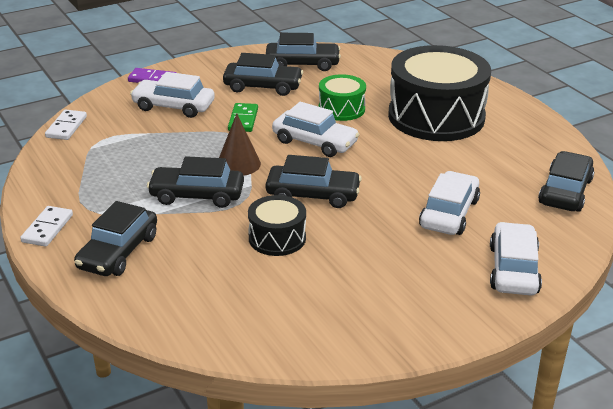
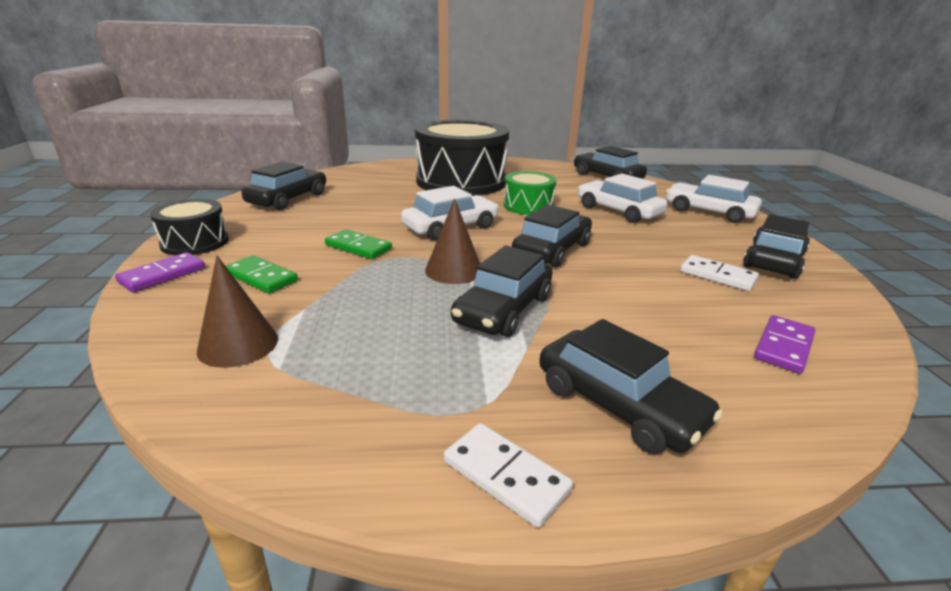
camera: 65 degrees left, 5 degrees down
white domino [45,110,87,140] -> white domino moved to [680,255,759,291]
white car [130,72,215,118] -> green domino [226,255,298,293]
black car [223,53,303,96] -> black car moved to [743,214,810,279]
black drum [248,195,306,256] -> black drum moved to [150,199,229,255]
green drum [318,74,366,121] -> green drum moved to [504,171,556,215]
none -> brown cone [197,256,278,368]
none -> purple domino [754,315,815,374]

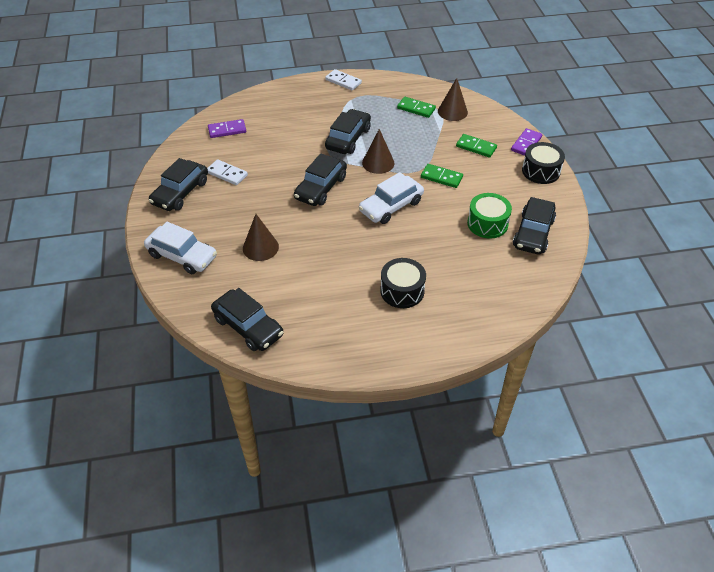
camera: 175 degrees right, 20 degrees up
black drum [415,120,509,196] -> black drum [380,258,426,308], size x0.49
green drum [504,171,556,215] -> green drum moved to [467,193,512,239]
black car [539,319,723,454] -> none
white car [578,173,667,223] -> brown cone [243,214,279,261]
purple domino [754,315,815,374] -> purple domino turned 45 degrees clockwise [208,119,246,138]
none -> green domino [397,97,436,118]

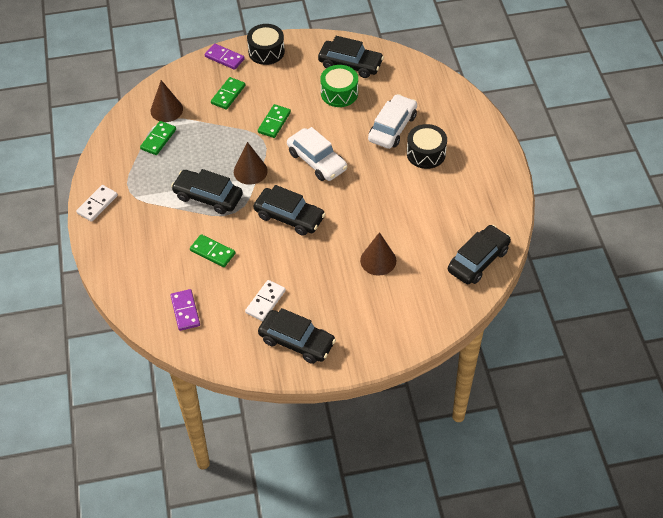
camera: 90 degrees left, 5 degrees up
white car [144,222,217,274] -> white car moved to [368,94,417,149]
none -> green domino [190,234,235,267]

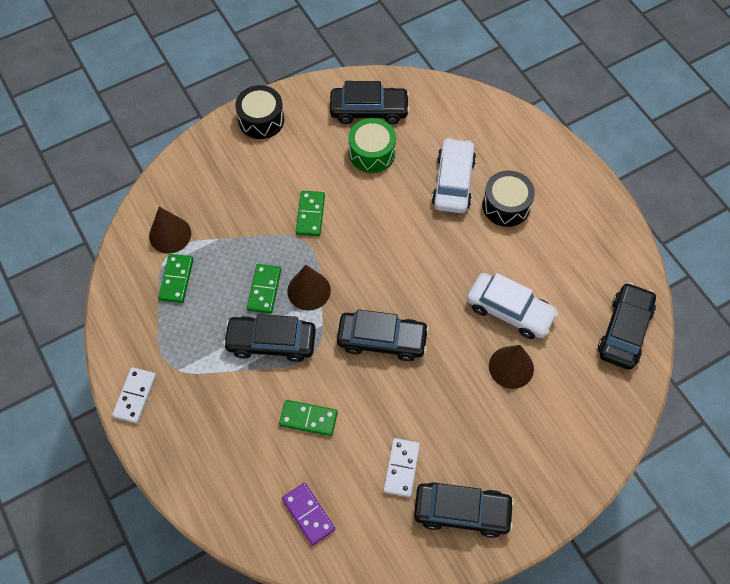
camera: 20 degrees left, 10 degrees up
purple domino [205,44,245,70] -> none
green domino [211,77,245,110] -> green domino moved to [247,264,281,314]
white car [287,127,347,181] -> white car moved to [467,273,559,339]

